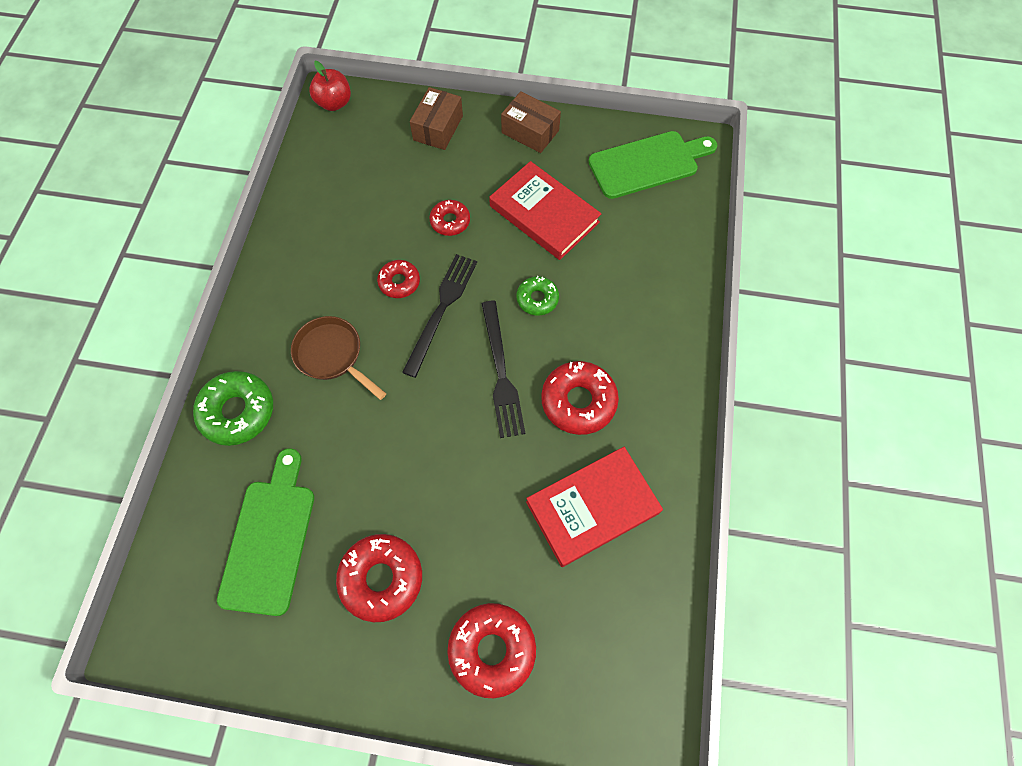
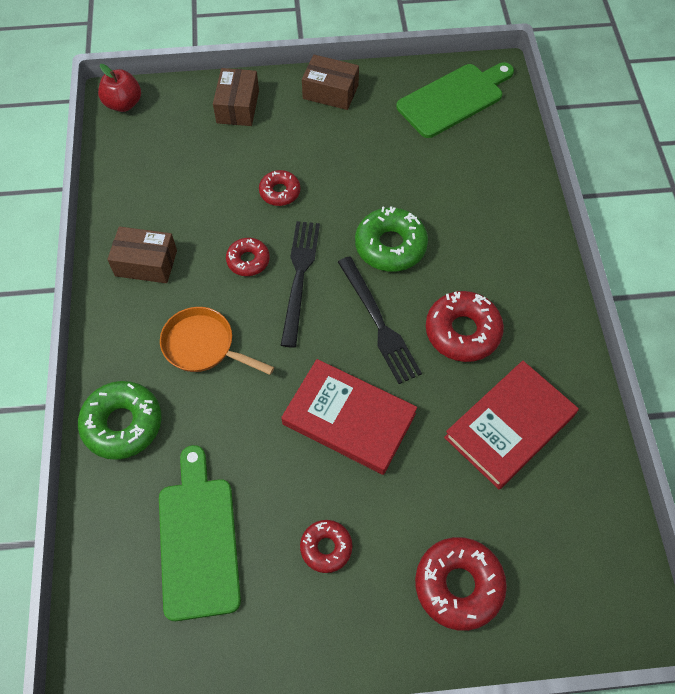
camera: 15 degrees left, 5 degrees down
brown pan [291,316,386,400] -> orange pan [160,307,274,375]
red donut [336,534,422,622] -> red donut [300,520,353,573], size x0.60
red book [489,161,601,260] -> red book moved to [281,359,417,475]
green donut [517,276,559,315] -> green donut [355,206,428,272], size x1.68
none -> brown box [107,226,177,283]

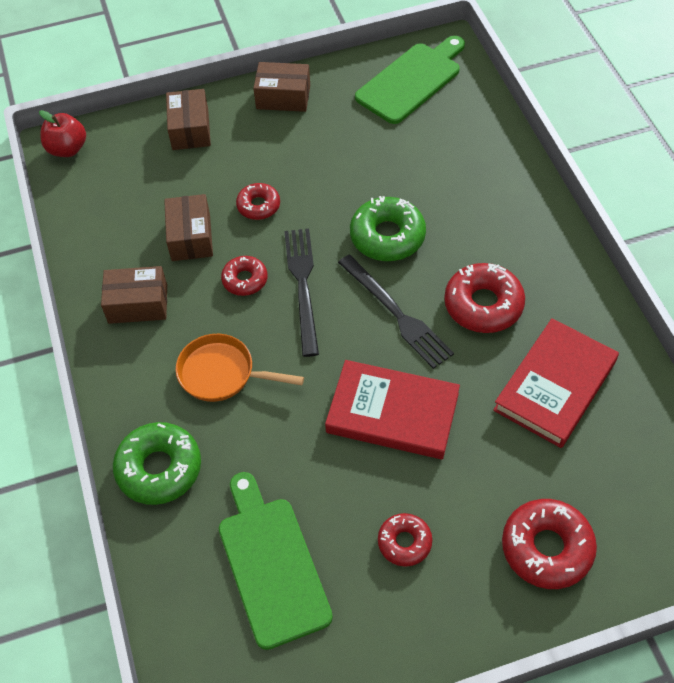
camera: 10 degrees left, 5 degrees down
none -> brown box [164,194,213,261]

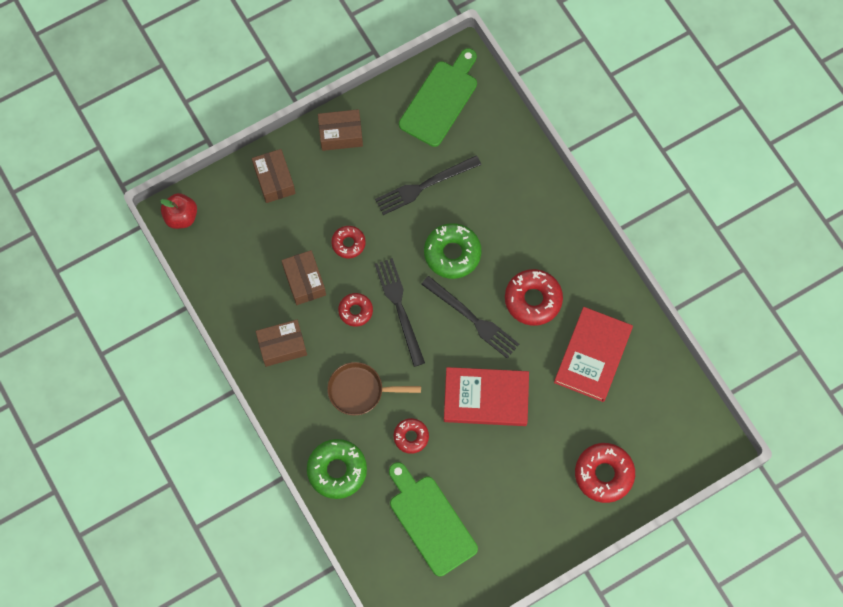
camera: 15 degrees left, 15 degrees up
orange pan [176,334,304,402] -> brown pan [327,362,421,415]
red donut [378,513,432,566] -> red donut moved to [394,418,429,454]
none -> black fork [375,155,482,215]

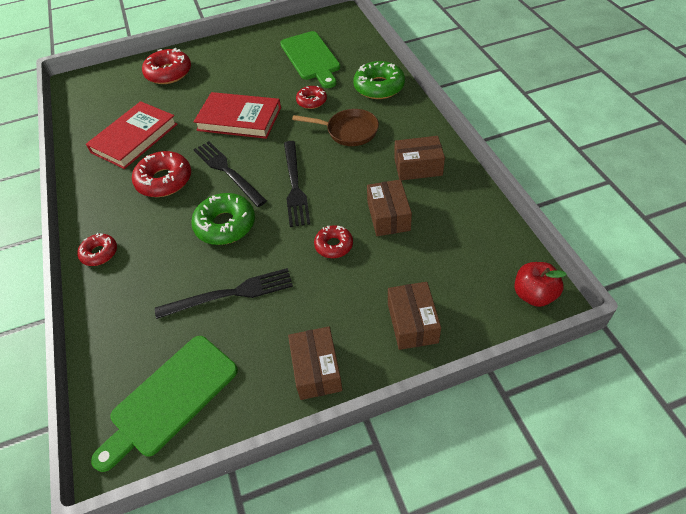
camera: 165 degrees left, 20 degrees down
brown box [318,109,363,151] -> brown box turned 75 degrees clockwise [288,326,343,400]
red donut [338,293,373,327] -> red donut moved to [77,233,117,266]

